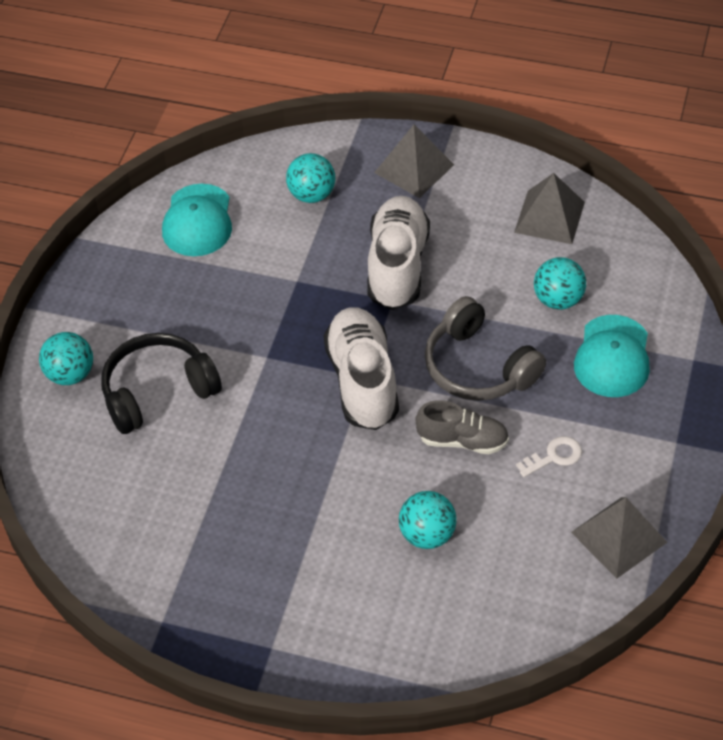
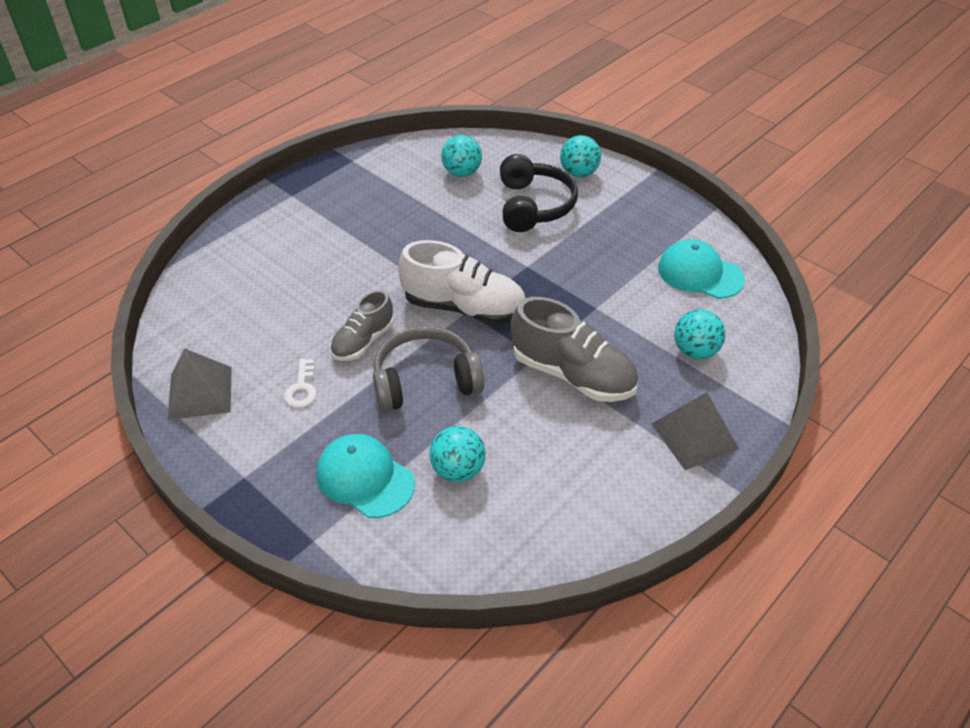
camera: 115 degrees right, 5 degrees down
white shoe [367,196,430,310] -> grey shoe [511,297,638,402]
turquoise ball [399,491,457,549] -> turquoise ball moved to [441,135,482,177]
grey pyramid [514,173,585,244] -> none

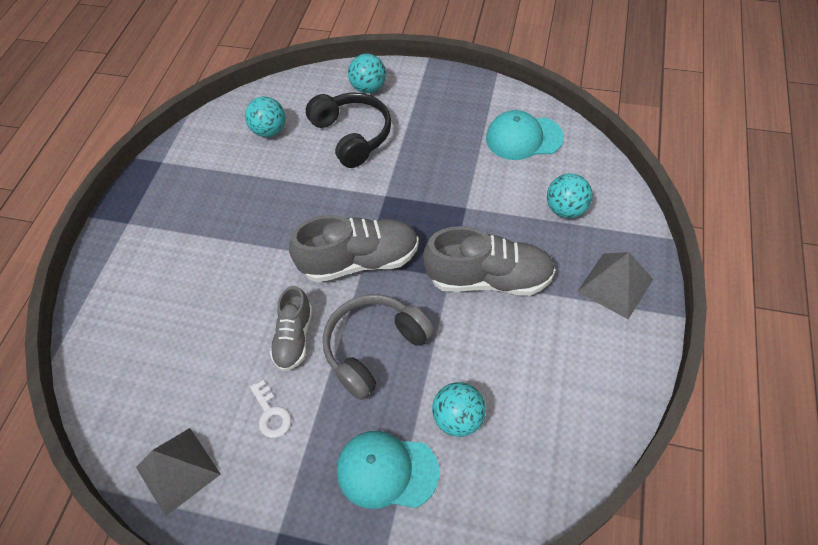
camera: 25 degrees left, 10 degrees up
white shoe [398,240,526,325] -> grey shoe [289,215,419,282]

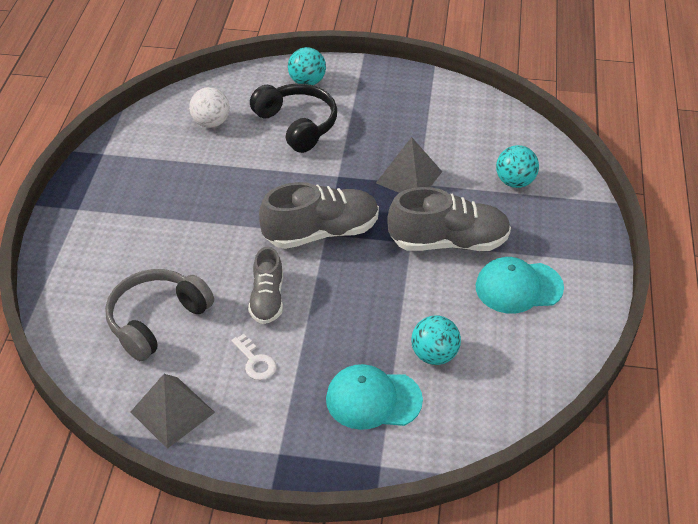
camera: 10 degrees left, 10 degrees down
turquoise ball [245,96,285,137] -> white ball [189,87,230,128]
grey headphones [323,294,434,400] -> grey headphones moved to [105,269,214,361]
turquoise cap [486,110,564,160] -> turquoise cap moved to [476,257,564,314]
grey pyramid [577,252,653,319] -> grey pyramid moved to [376,137,442,193]

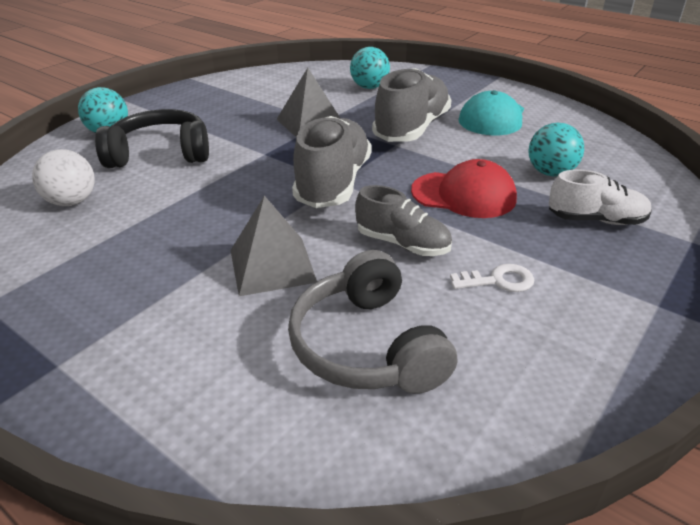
camera: 60 degrees left, 10 degrees down
grey pyramid [131,374,215,449] -> grey pyramid moved to [230,196,317,296]
turquoise cap [326,364,423,430] -> white shoe [549,170,652,225]
none -> red cap [411,159,517,218]

